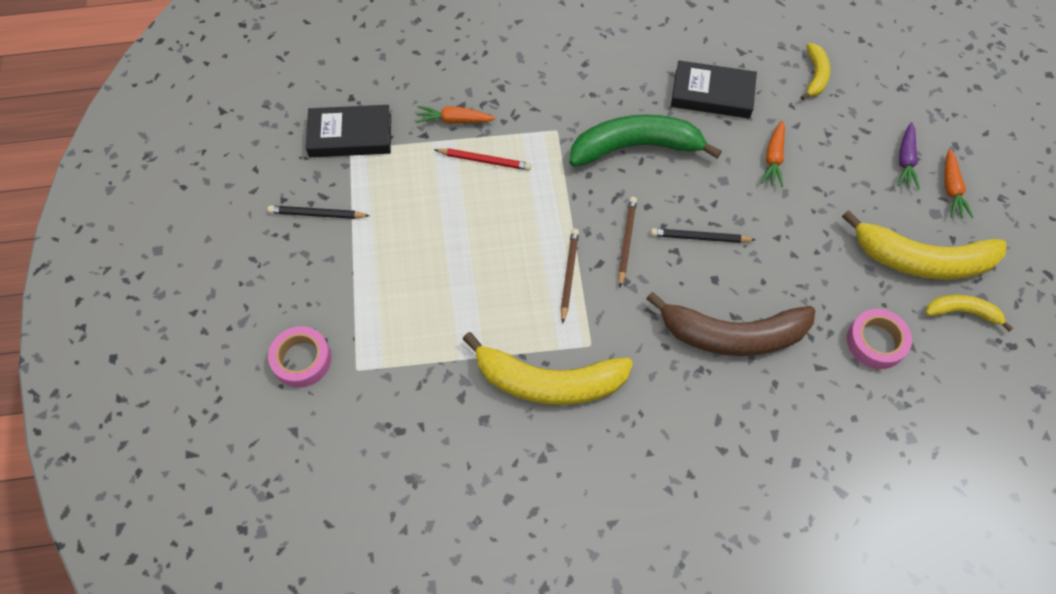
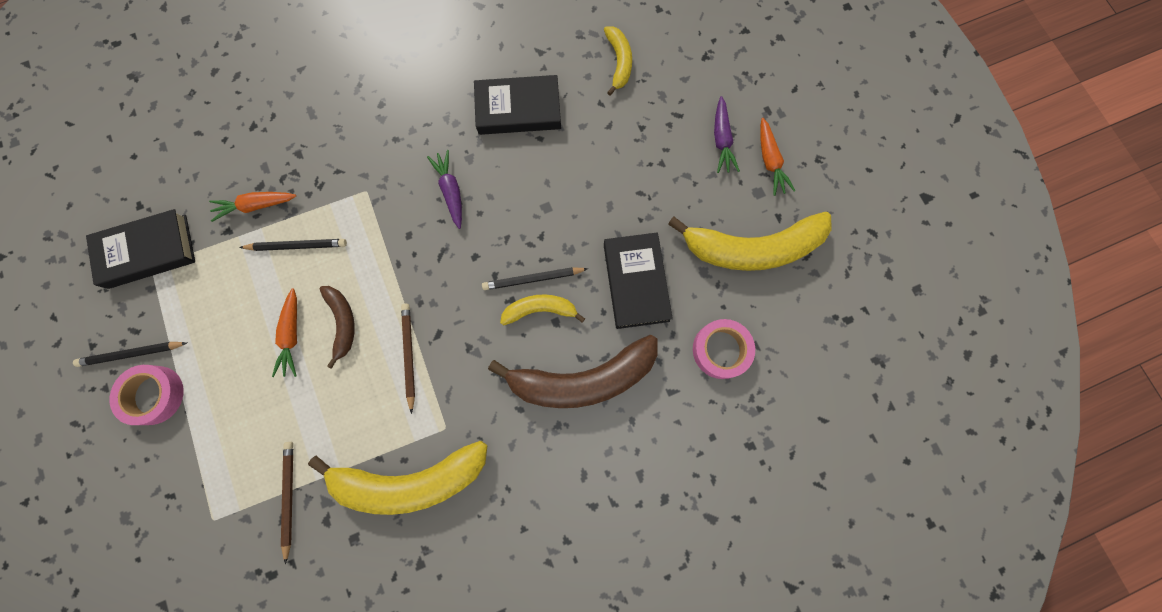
camera: 15 degrees left, 15 degrees up
pink tape [268,326,331,388] -> pink tape moved to [110,365,184,425]
red pencil [434,148,531,171] -> black pencil [239,239,347,251]
green banana [569,114,722,167] -> purple carrot [427,150,462,229]
brown pencil [618,197,637,287] -> brown pencil moved to [281,442,293,564]
orange carrot [761,120,785,187] -> orange carrot moved to [272,288,297,377]
yellow banana [925,295,1013,332] -> yellow banana moved to [500,294,585,326]
none -> brown banana [319,286,355,369]
none -> black book [604,232,673,329]

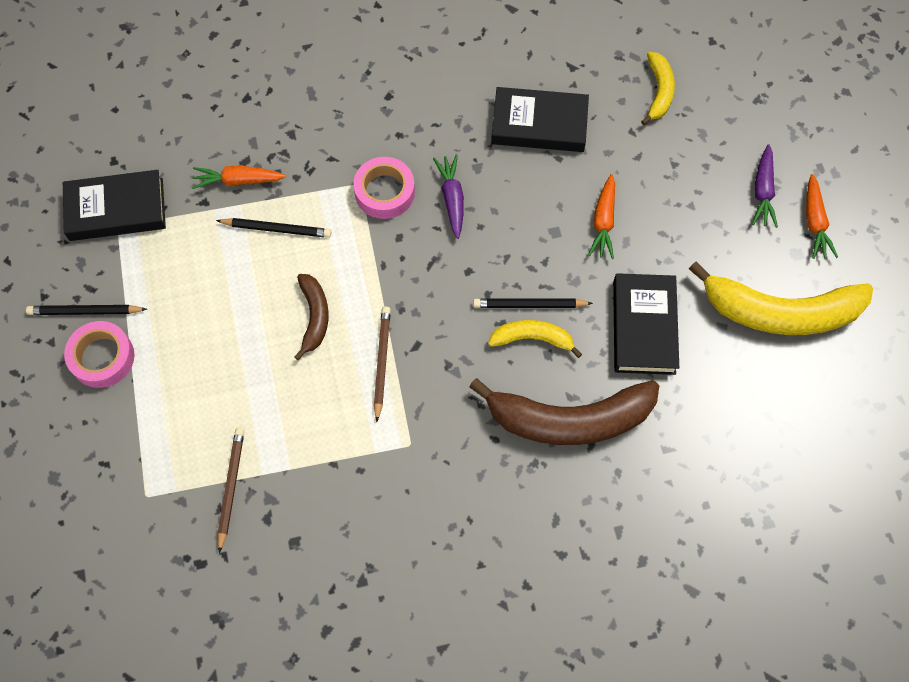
camera: 10 degrees right, 10 degrees down
orange carrot [272,288,297,377] -> orange carrot moved to [588,174,615,259]
yellow banana [308,441,487,515] -> none
pink tape [693,319,755,379] -> pink tape moved to [353,157,415,219]

